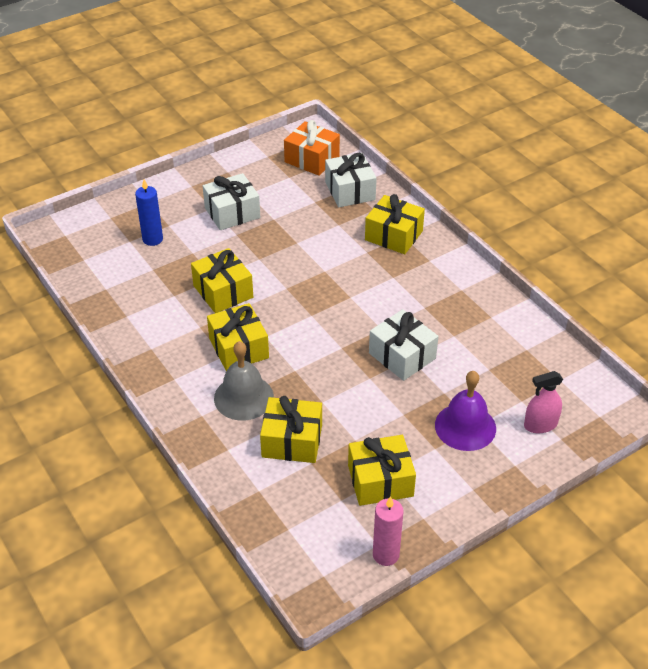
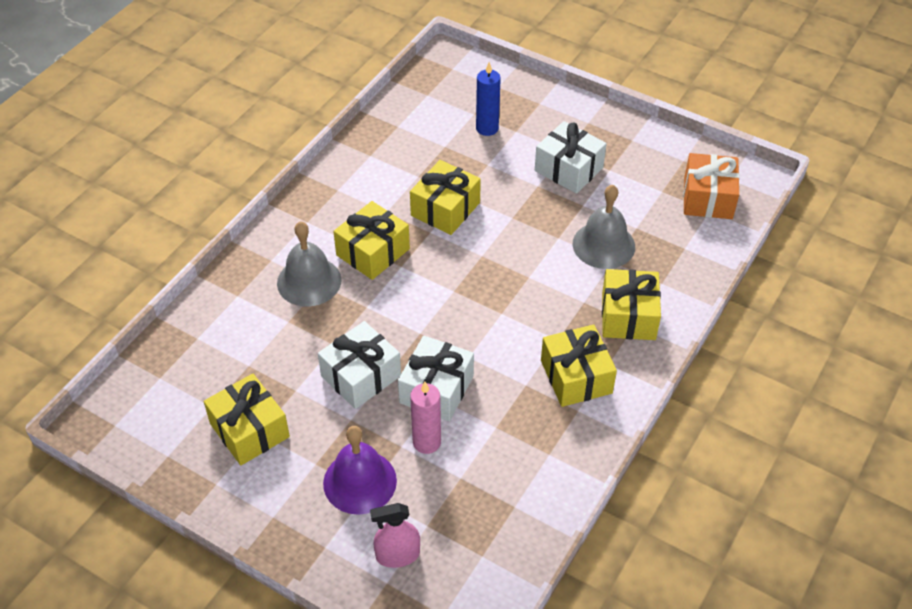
camera: 65 degrees right, 5 degrees up
yellow gift [260,396,322,463] -> yellow gift moved to [541,324,617,407]
white gift [325,153,377,207] -> white gift moved to [318,321,401,409]
pink candle [373,496,404,566] -> pink candle moved to [410,381,441,454]
pink spray bottle [524,371,563,433] -> pink spray bottle turned 60 degrees counterclockwise [370,503,420,568]
none -> grey bell [573,184,635,269]

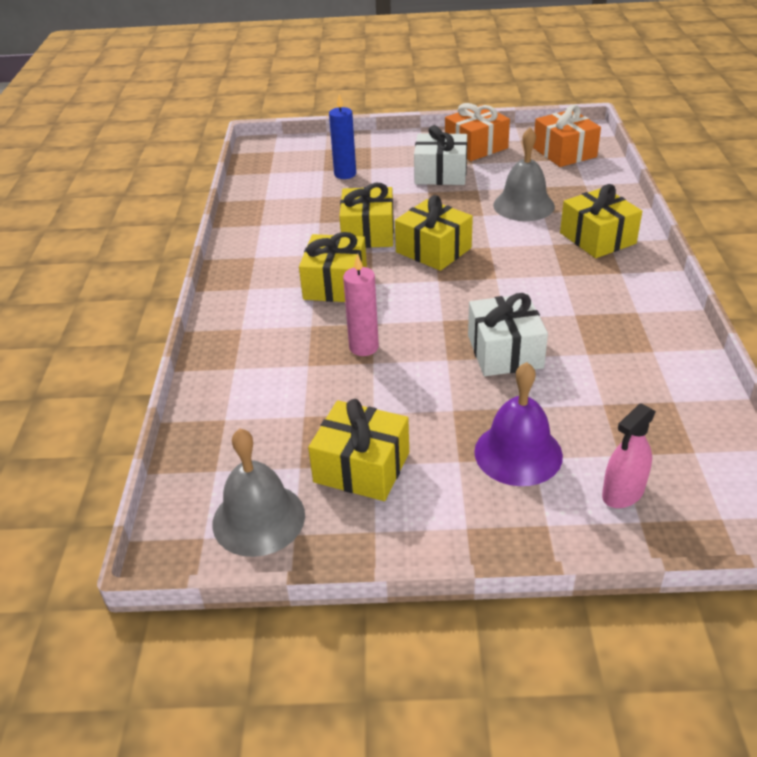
camera: 30 degrees left, 10 degrees down
grey bell [277,221,342,306] -> grey bell moved to [212,429,305,557]
white gift [318,321,401,409] -> none
pink candle [410,381,441,454] -> pink candle moved to [343,253,379,356]
yellow gift [541,324,617,407] -> yellow gift moved to [395,195,473,271]
none -> orange gift [445,103,510,161]

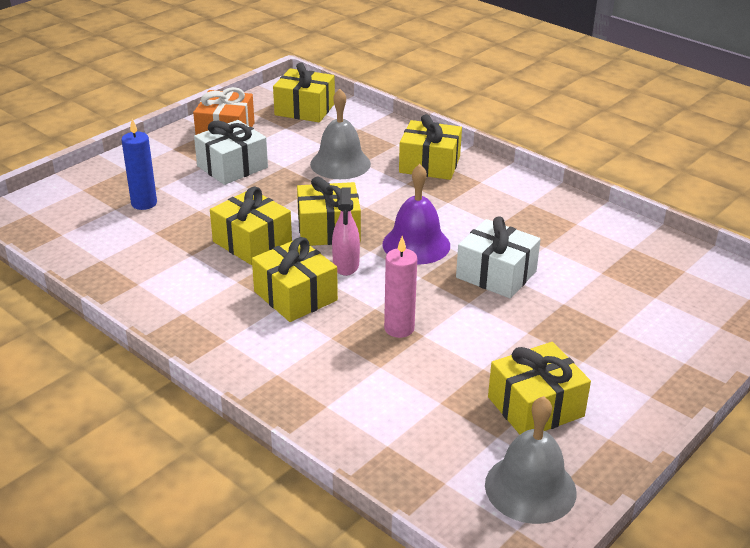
camera: 50 degrees left, 5 degrees down
purple bell [474,362,563,486] -> purple bell moved to [382,164,450,265]
orange gift [533,105,601,167] -> yellow gift [273,63,335,122]
pink spray bottle [602,403,656,508] -> pink spray bottle moved to [332,188,360,276]

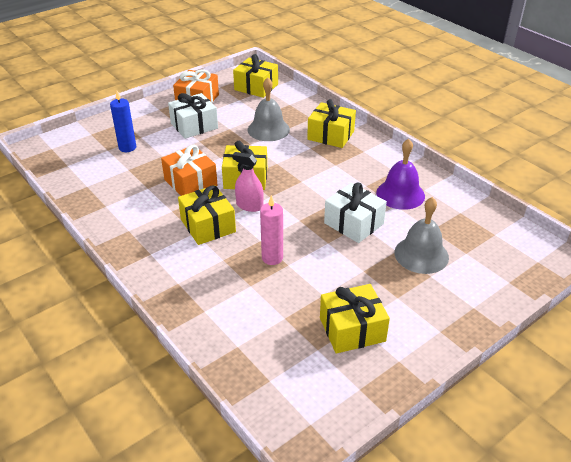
camera: 10 degrees right, 5 degrees up
yellow gift [210,187,292,265] -> orange gift [161,145,218,196]
pink spray bottle [332,188,360,276] -> pink spray bottle turned 105 degrees clockwise [232,152,264,212]
purple bell [382,164,450,265] -> purple bell moved to [376,139,425,210]
grey bell [485,396,577,524] -> grey bell moved to [394,197,449,274]

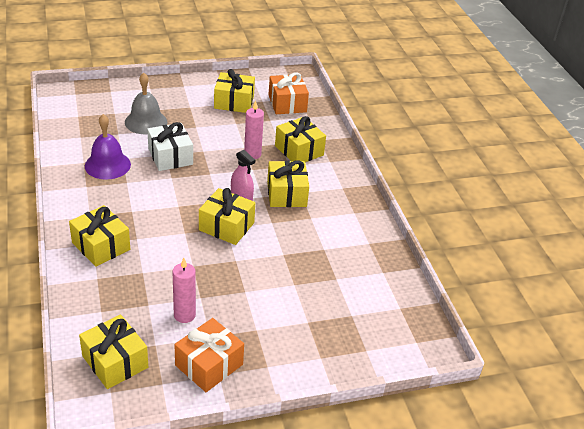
camera: 160 degrees left, 0 degrees up
blue candle [110,91,136,152] -> none
orange gift [161,145,218,196] -> orange gift moved to [269,73,309,114]
white gift [168,93,218,139] -> none
grey bell [248,77,290,141] -> none
none -> pink candle [172,258,196,323]
none -> yellow gift [275,116,326,162]

